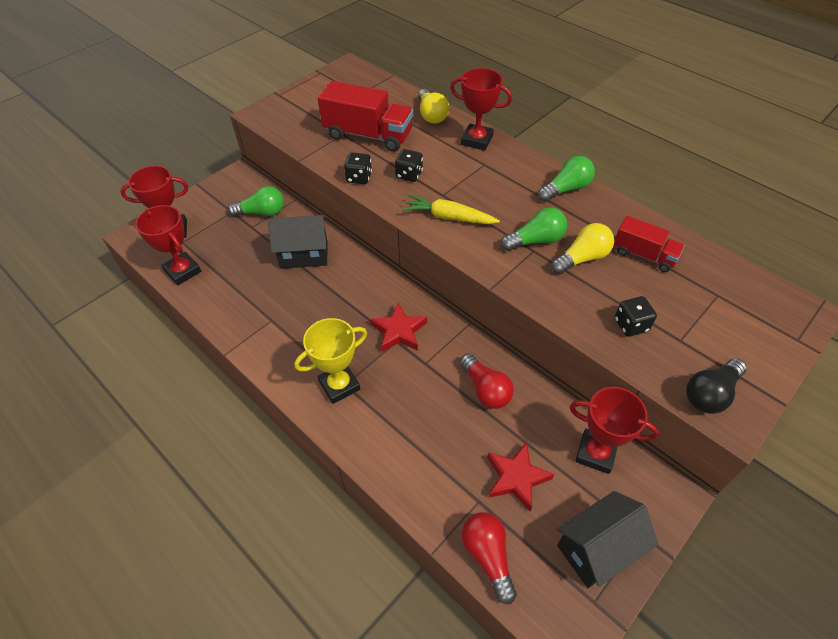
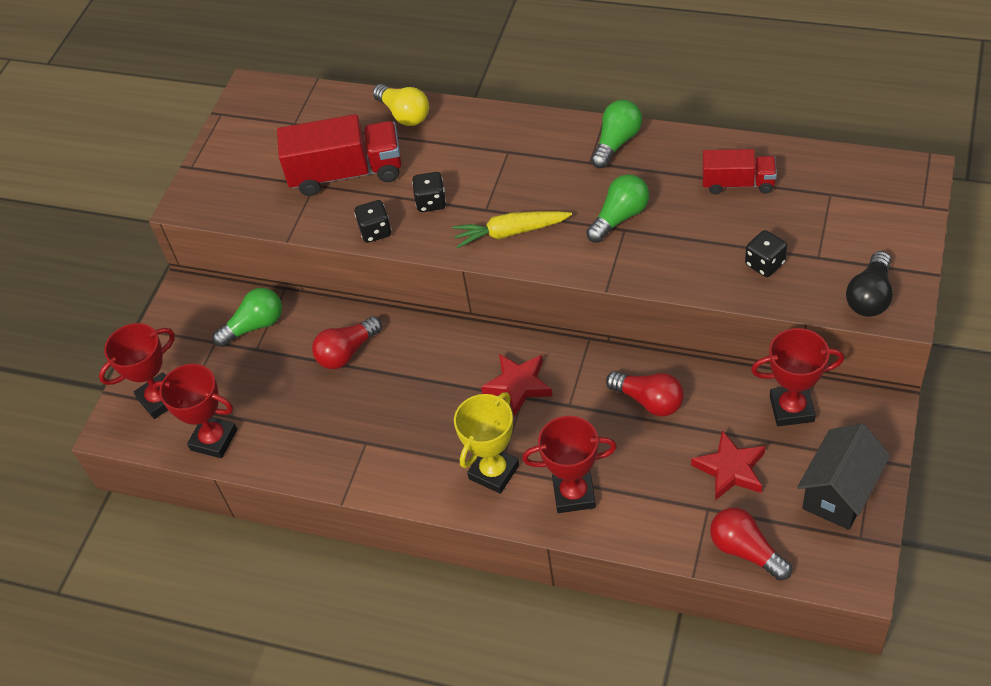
camera: 20 degrees left, 0 degrees up
black house [268,215,327,269] -> red light bulb [312,316,382,369]
red trophy [450,68,512,151] -> red trophy moved to [522,416,617,513]
yellow light bulb [551,223,614,274] -> none

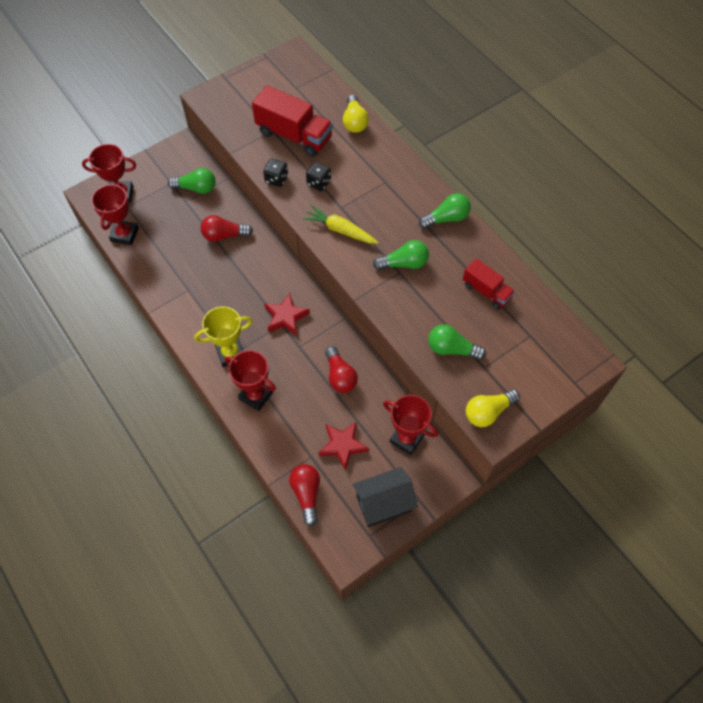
camera: 30 degrees right, 10 degrees up
red trophy [153,364,237,458] -> red trophy turned 45 degrees clockwise [91,183,139,245]
black dice [745,230,787,277] -> green light bulb [428,324,486,360]
black light bulb [846,251,893,317] -> yellow light bulb [466,390,520,427]

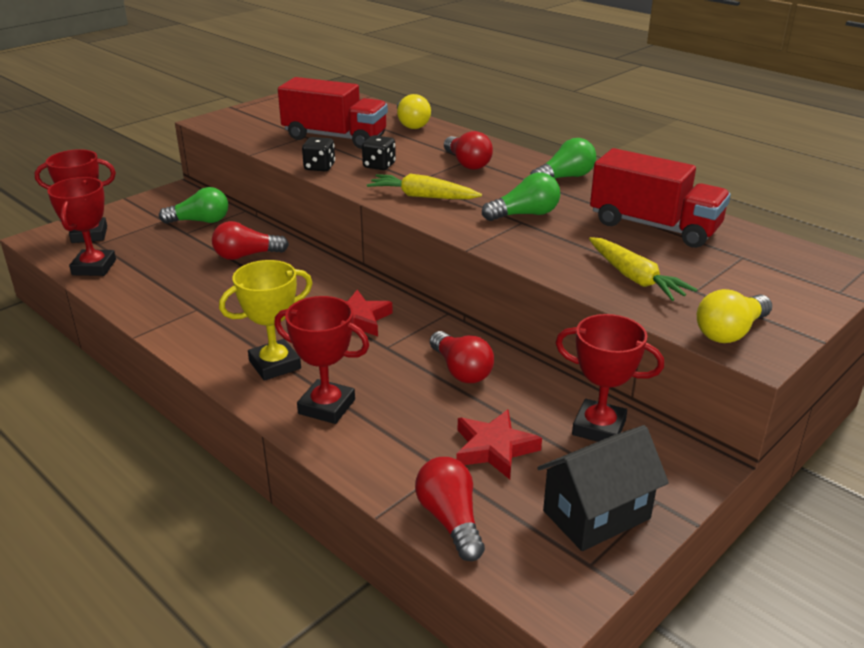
camera: 10 degrees left, 30 degrees down
green light bulb [428,324,486,360] -> yellow carrot [589,237,698,301]
red truck [463,258,515,310] -> red truck [590,148,731,248], size x1.69
none -> red light bulb [444,131,493,170]

